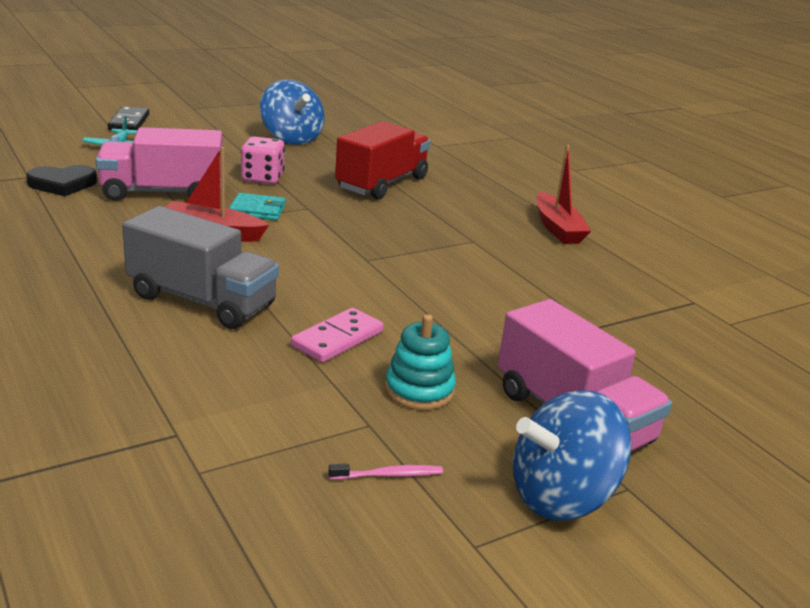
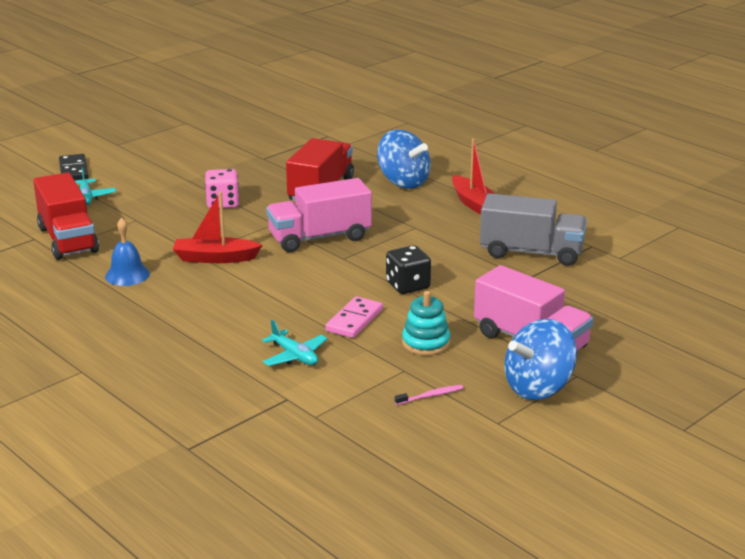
camera: 10 degrees left, 0 degrees up
black heart [26,165,97,196] -> red truck [33,172,99,260]
pink truck [96,127,222,201] -> pink truck moved to [266,178,372,252]
grey truck [122,206,279,329] -> grey truck moved to [480,193,587,266]
turquoise wallet [229,193,286,220] -> none
blue spinning top [260,79,325,145] -> blue spinning top moved to [377,129,431,189]
none -> blue bell [105,218,150,286]
none -> turquoise plane [262,320,328,366]
none -> black dice [386,245,431,294]

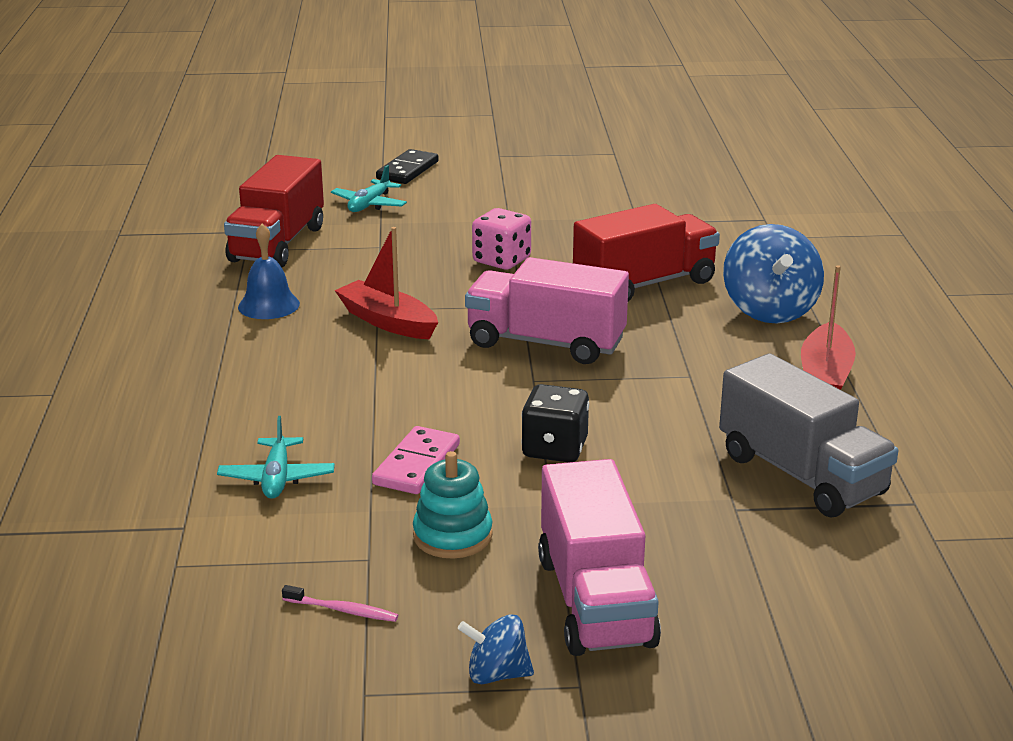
camera: 40 degrees right, 0 degrees up
pink domino [325,296,383,338] -> pink domino turned 45 degrees counterclockwise [372,426,460,494]
blue spinning top [504,319,577,400] -> blue spinning top [458,614,534,684], size x0.53

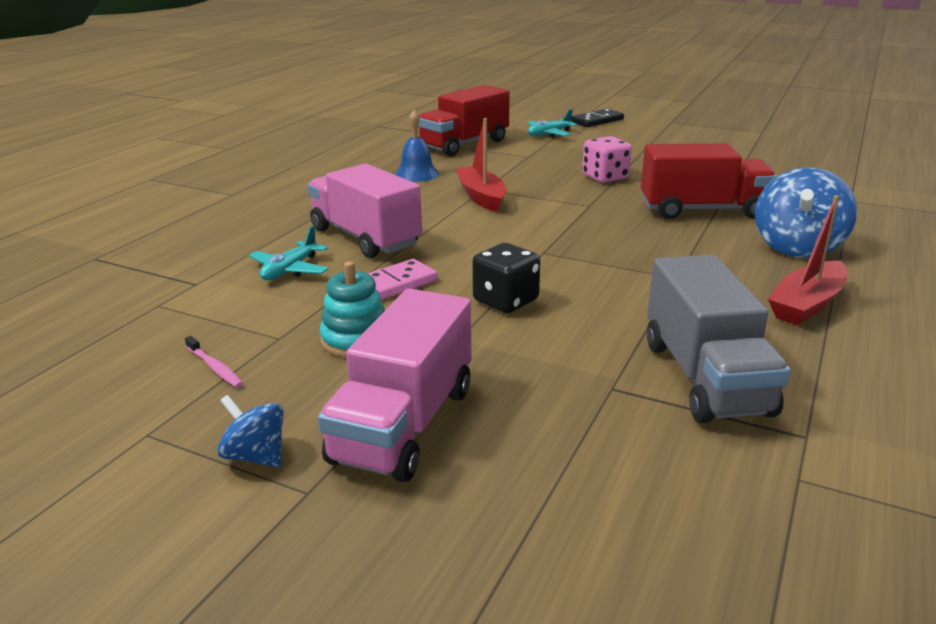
camera: 30 degrees right, 0 degrees up
pink truck [465,257,629,364] -> pink truck moved to [308,164,422,258]

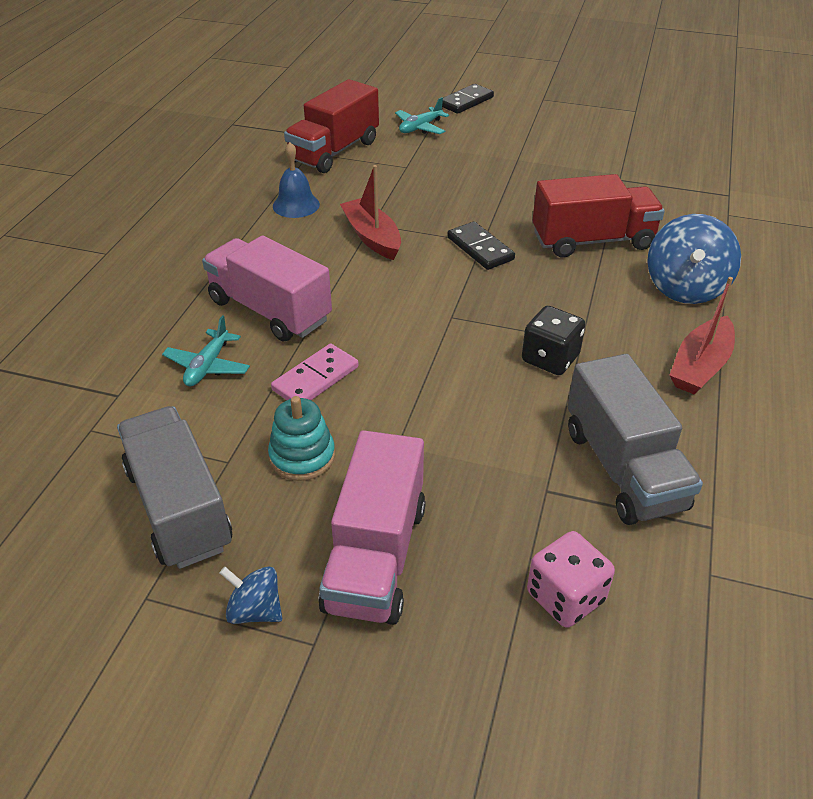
camera: 10 degrees left, 15 degrees up
pink toothbrush [185,336,243,388] -> grey truck [117,406,232,569]
black dice [472,243,540,313] -> black dice moved to [522,306,585,375]
pink dice [582,136,632,183] -> pink dice moved to [527,531,615,628]
none -> black domino [447,222,515,270]

